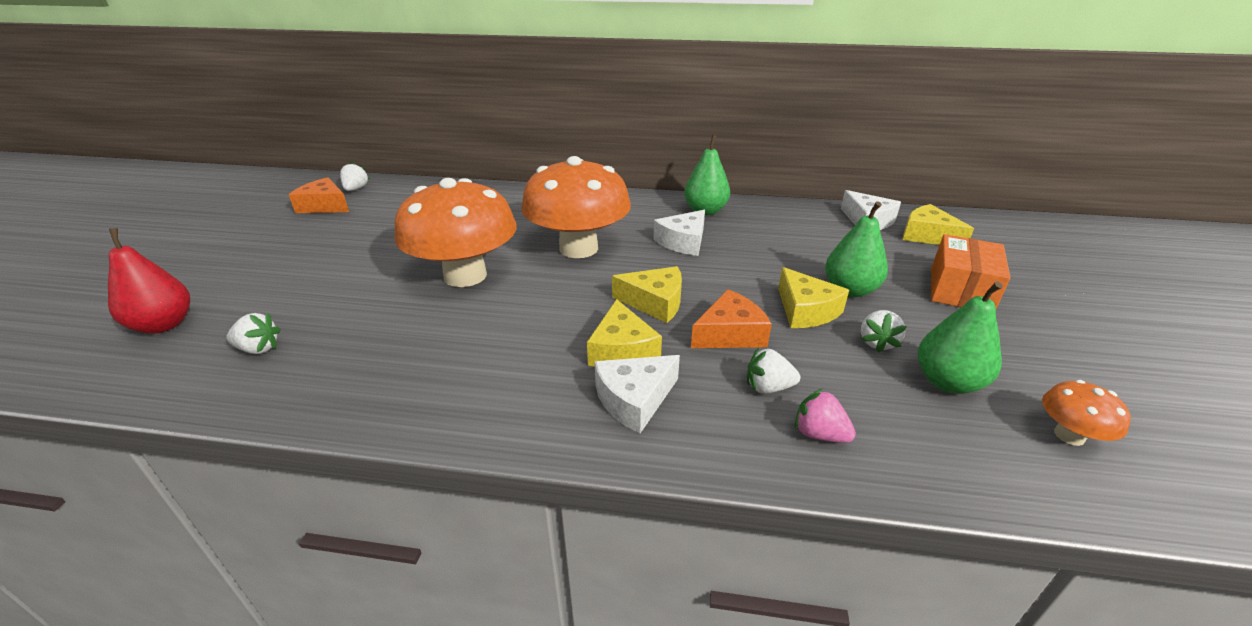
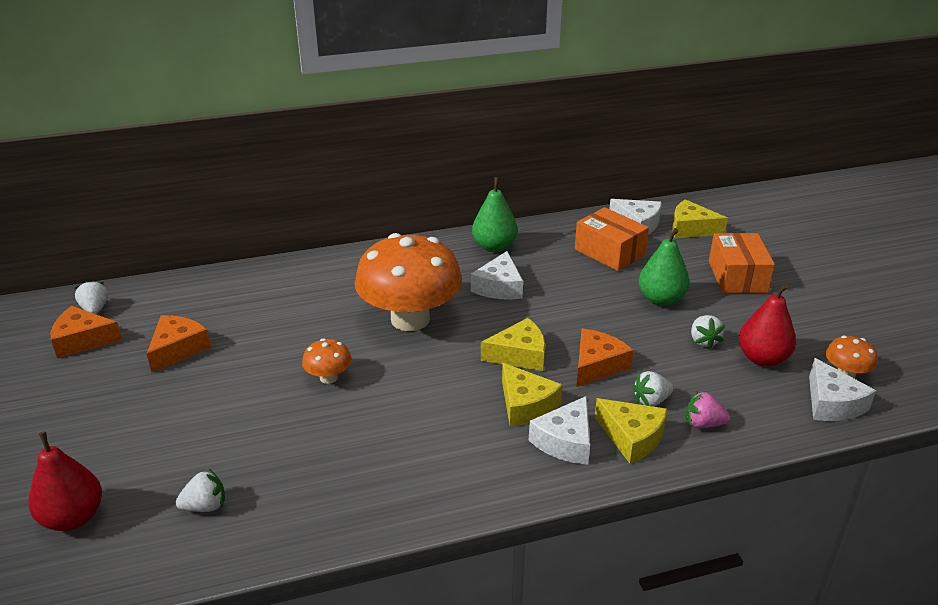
camera: 25 degrees left, 0 degrees up
orange mushroom [394,178,517,287] -> orange mushroom [302,338,352,384], size x0.43
yellow cheese [778,267,849,328] -> yellow cheese moved to [595,398,667,463]
green pear [918,282,1003,394] -> red pear [739,284,796,367]
none -> orange cheese [147,315,211,373]
none -> orange box [575,207,649,271]
none -> white cheese [809,358,876,421]

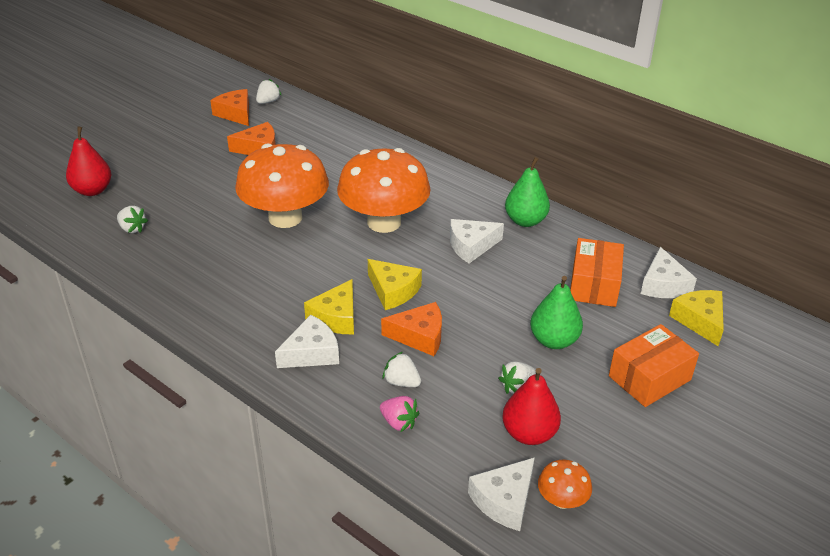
camera: 55 degrees right, 5 degrees up
orange mushroom [302,338,352,384] -> orange mushroom [235,143,329,228], size x2.35
white cheese [529,396,590,465] -> white cheese turned 150 degrees clockwise [275,315,339,368]
yellow cheese [595,398,667,463] -> none
pink strawberry [686,391,730,428] -> pink strawberry turned 150 degrees clockwise [380,396,419,432]

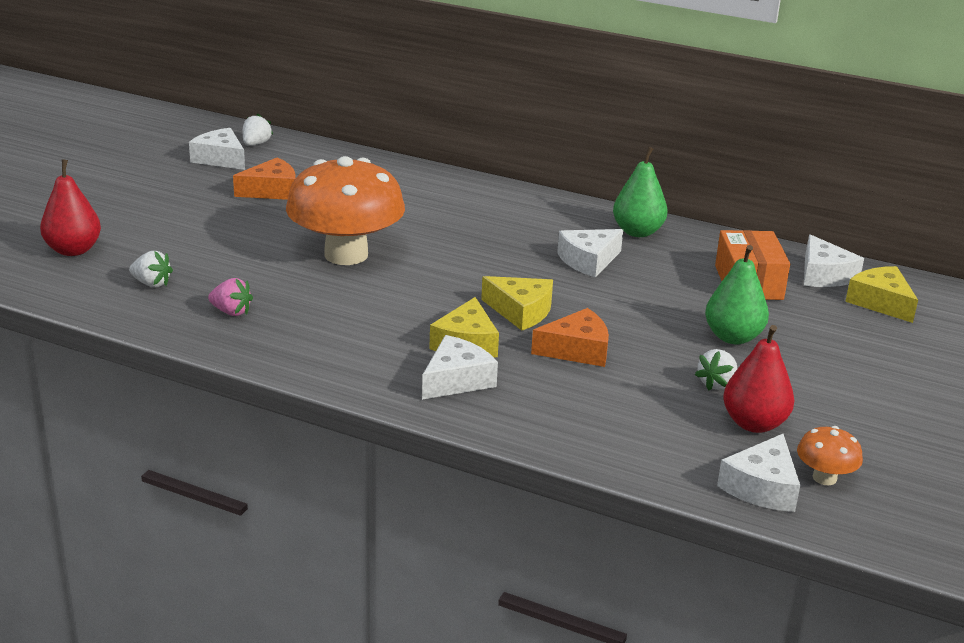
camera: 15 degrees left, 10 degrees down
orange cheese [210,89,249,126] -> white cheese [189,128,245,170]
orange mushroom [337,148,431,233] -> none
pink strawberry [380,396,419,432] -> pink strawberry moved to [208,278,253,316]
white strawberry [382,352,421,387] -> none
orange box [609,324,699,407] -> none

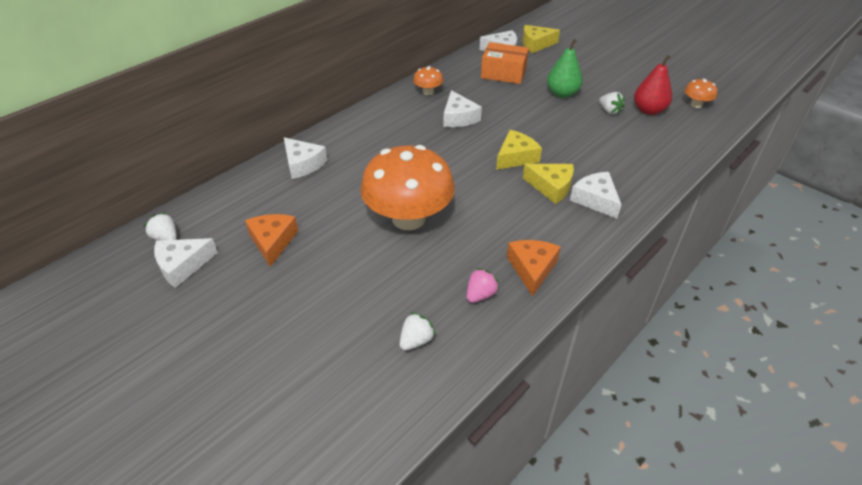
camera: 70 degrees left, 15 degrees up
red pear [40,159,101,256] -> none
orange cheese [531,308,609,367] -> orange cheese moved to [507,240,561,296]
green pear [613,147,668,237] -> orange mushroom [413,66,443,95]
white cheese [717,434,800,512] -> white cheese moved to [284,137,327,179]

